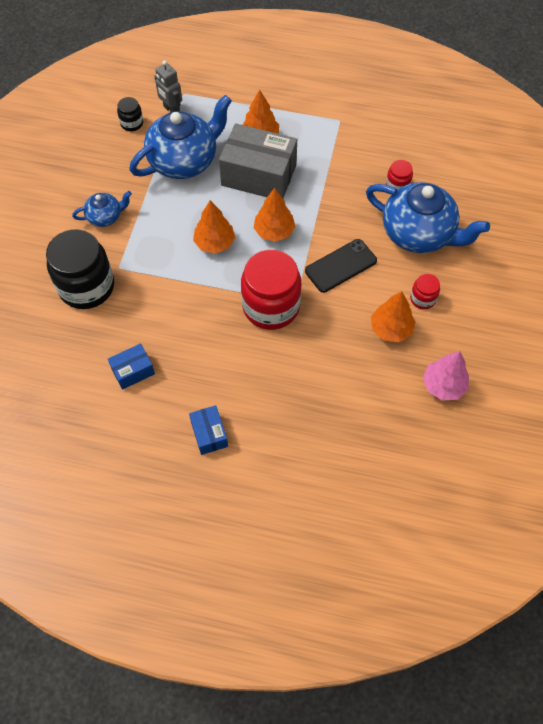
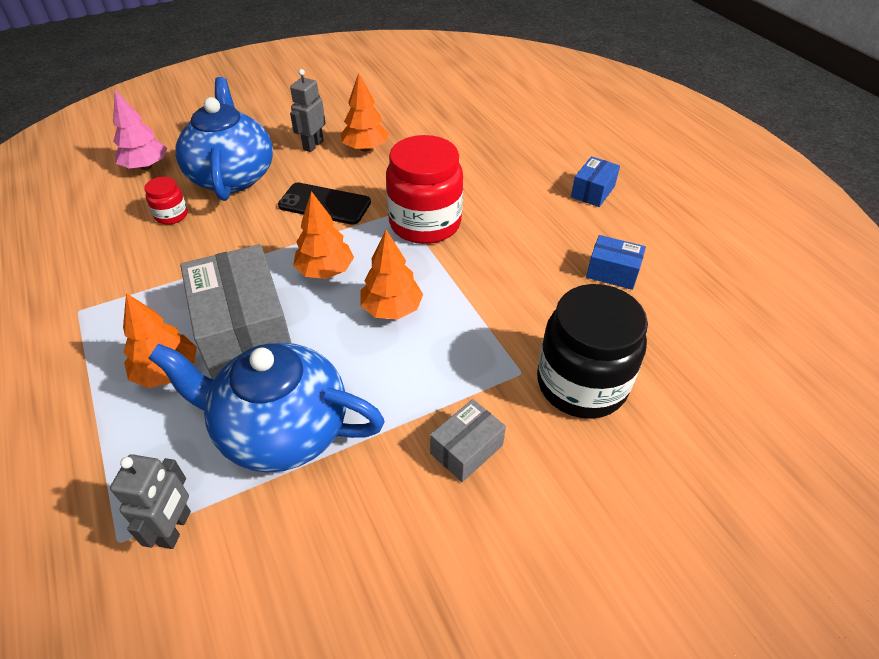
camera: 130 degrees left, 15 degrees down
blue teapot [72,191,132,227] -> grey box [430,399,506,482]
black jar [117,97,143,131] -> none
red jar [410,274,440,309] -> grey robot [290,69,326,152]
pink tree [423,351,469,401] -> pink tree moved to [113,90,167,170]

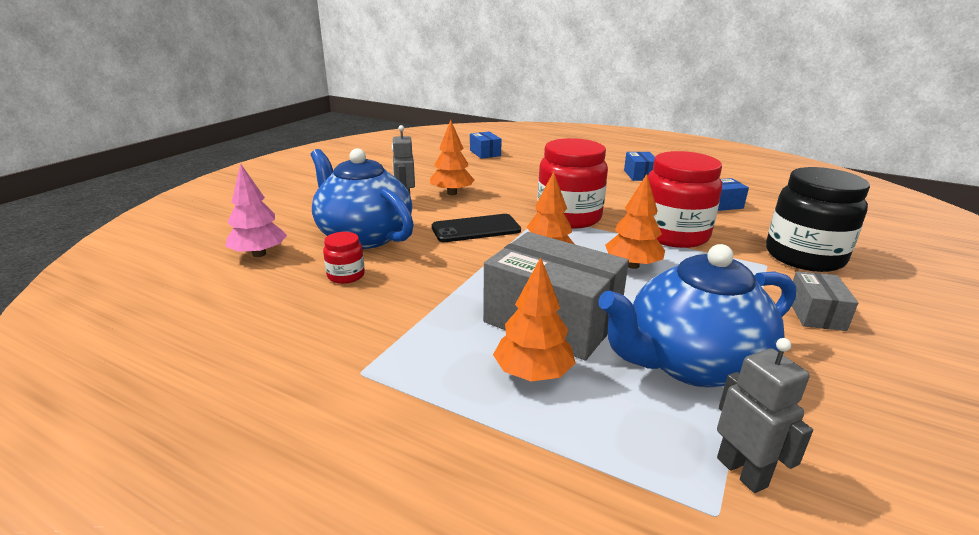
camera: 35 degrees left, 20 degrees down
none -> blue box [470,132,502,159]
none -> red jar [648,151,722,248]

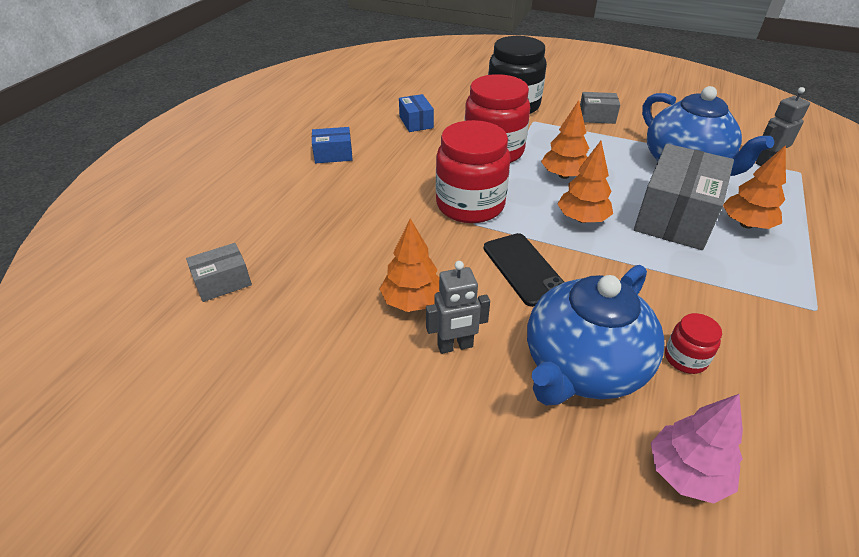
camera: 95 degrees left, 15 degrees up
blue box [470,132,502,159] -> grey box [186,243,252,302]

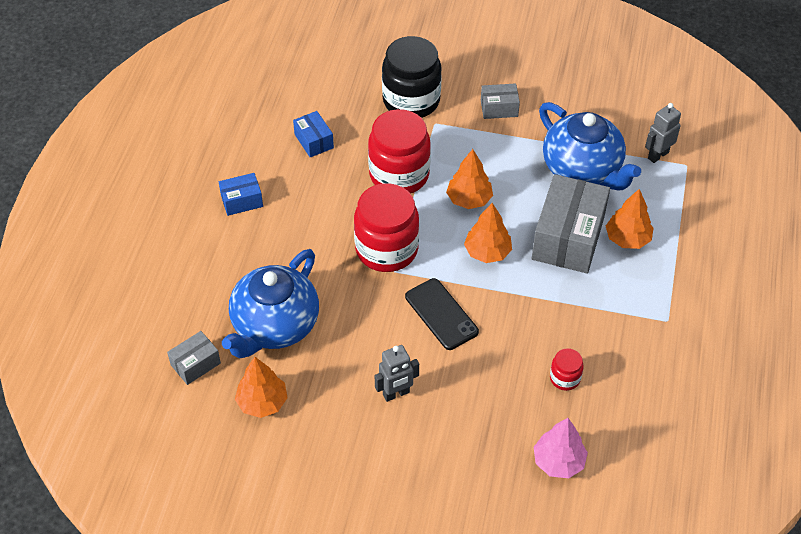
camera: 10 degrees left, 10 degrees up
orange tree [380,219,440,312] -> orange tree moved to [235,357,288,418]
blue teapot [527,265,665,405] -> blue teapot moved to [222,249,319,359]

